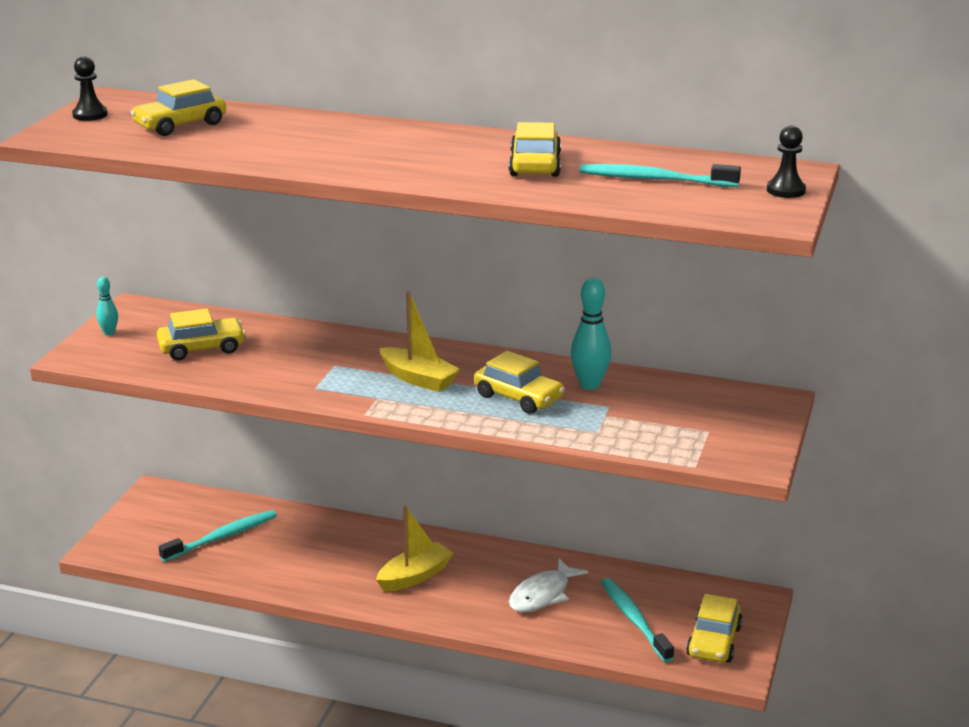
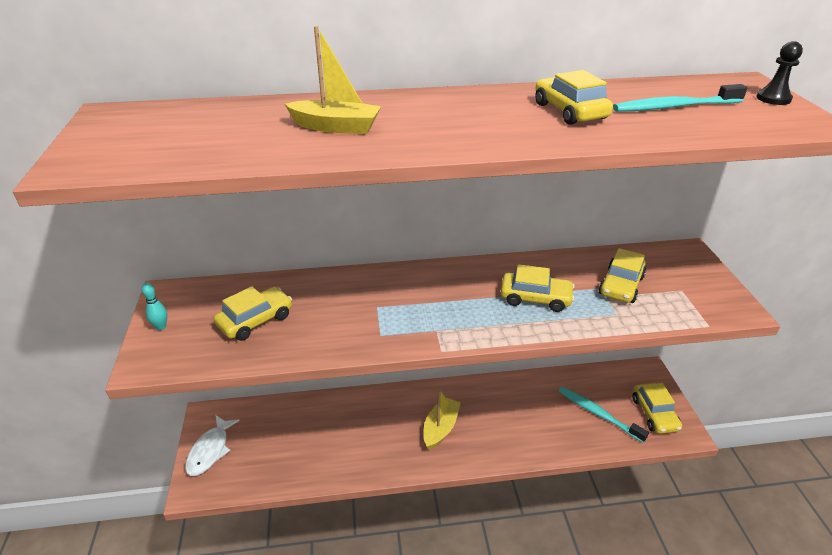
camera: 25 degrees left, 10 degrees up
black pawn [72,56,107,121] -> none
yellow car [130,79,226,136] -> yellow car moved to [598,248,646,303]
turquoise toothbrush [159,510,277,562] -> none
yellow boat [380,291,460,392] -> yellow boat moved to [285,26,381,134]
white fish [509,559,588,612] -> white fish moved to [185,415,240,476]
turquoise bowling pin [571,277,611,390] -> none

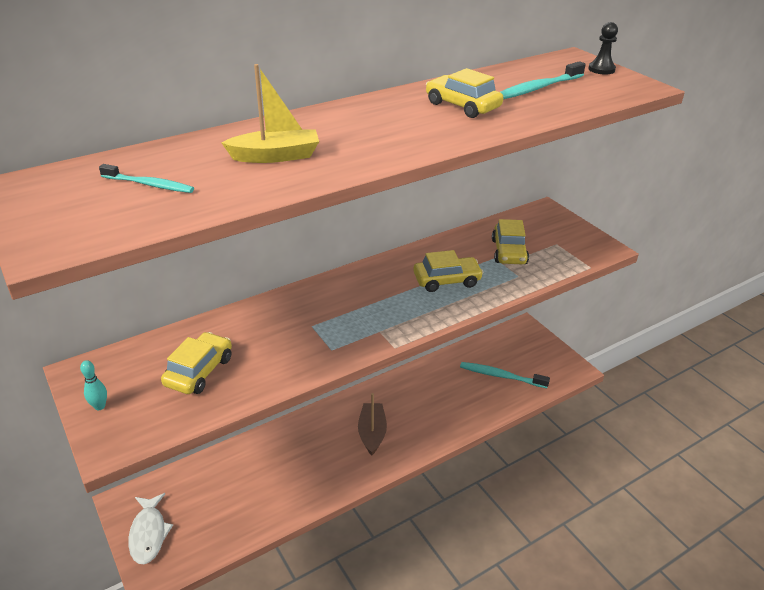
camera: 25 degrees left, 0 degrees up
yellow boat [423,390,461,450] -> brown boat [358,393,387,455]
yellow car [633,383,682,434] -> none
none -> turquoise toothbrush [99,164,194,193]

